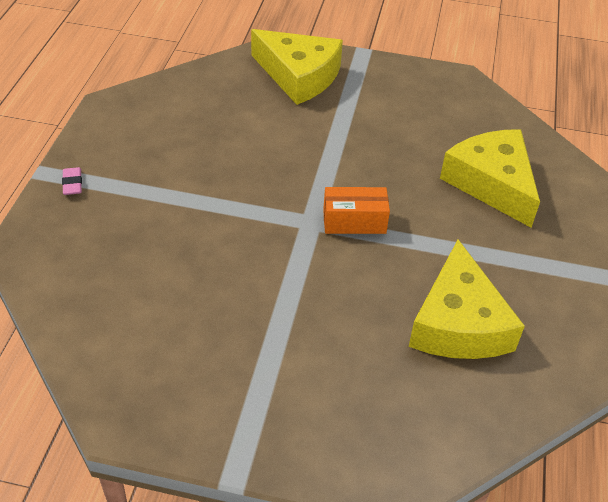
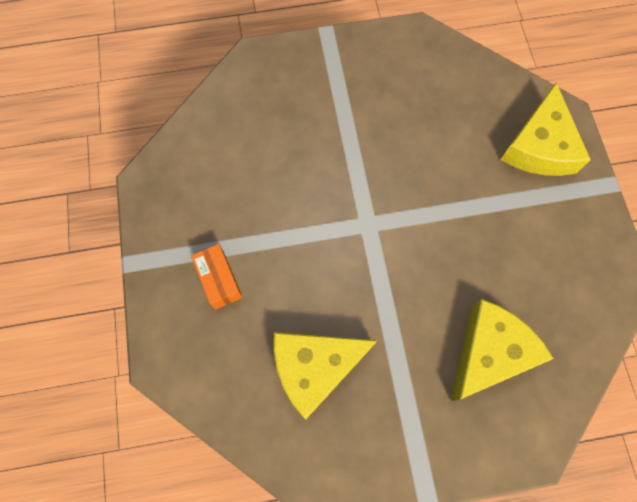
camera: 70 degrees right, 25 degrees up
pink eraser [62,167,82,195] -> none
orange box [323,187,390,234] -> orange box moved to [191,244,243,310]

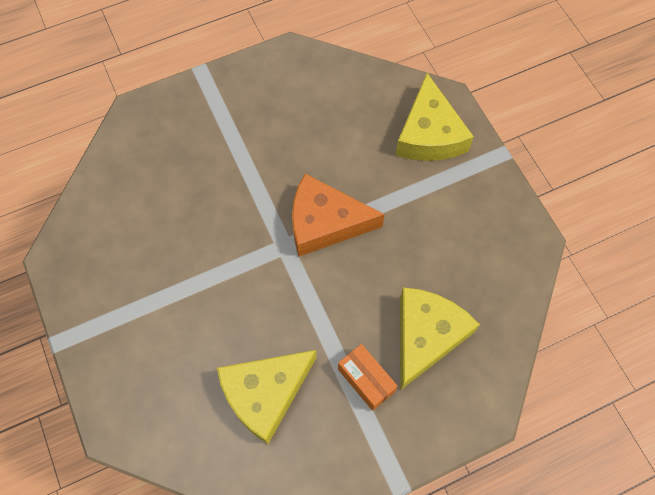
camera: 15 degrees left, 5 degrees down
orange box [191,244,243,310] -> orange box moved to [338,344,398,411]
none -> orange cheese [292,174,385,256]

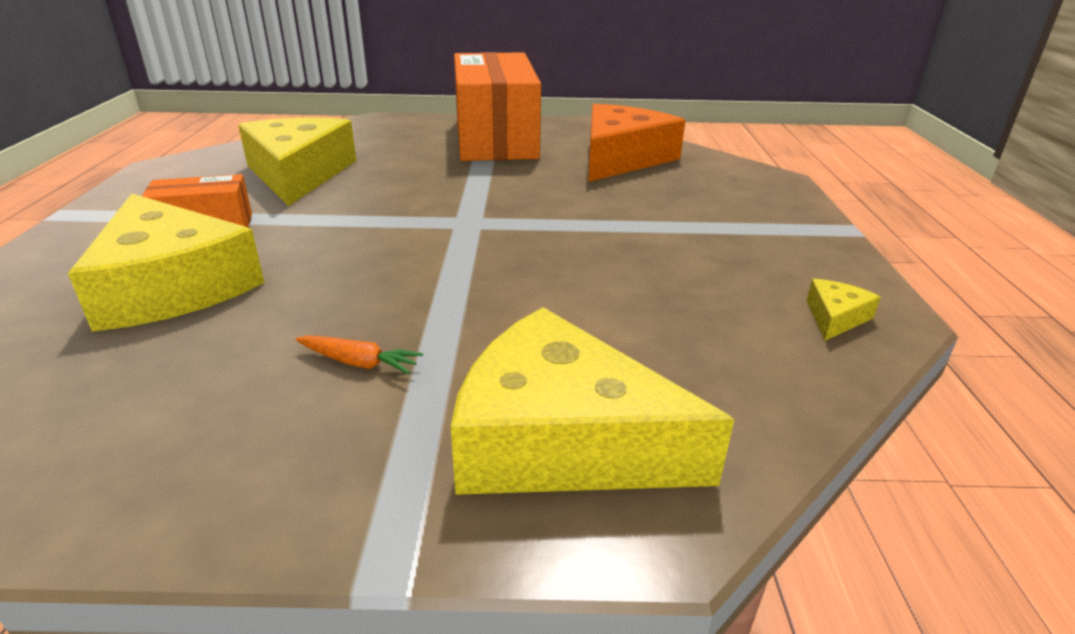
camera: 115 degrees right, 35 degrees down
orange cheese [292,174,385,256] -> orange cheese moved to [588,104,686,182]
none -> orange carrot [296,335,423,374]
none -> orange box [454,52,541,161]
none -> yellow cheese [807,279,881,341]

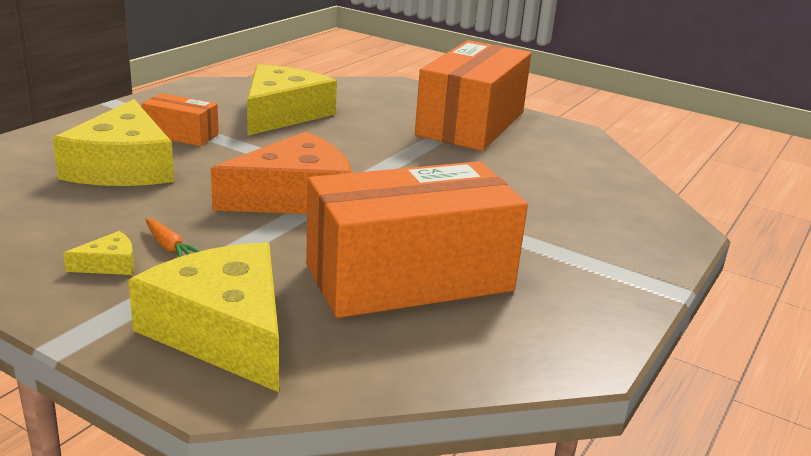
camera: 30 degrees right, 5 degrees down
orange cheese [588,104,686,182] -> orange cheese moved to [211,132,352,214]
yellow cheese [807,279,881,341] -> yellow cheese moved to [63,231,134,275]
none -> orange box [306,161,528,318]

